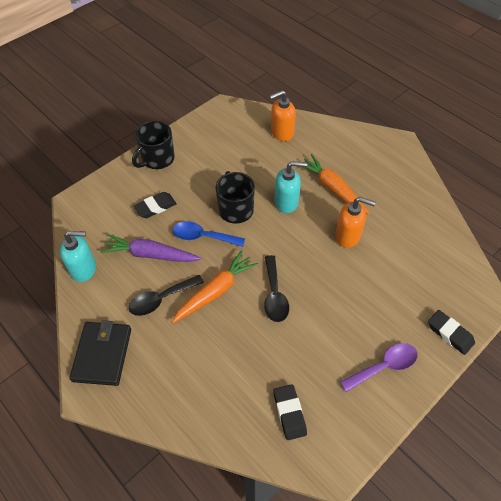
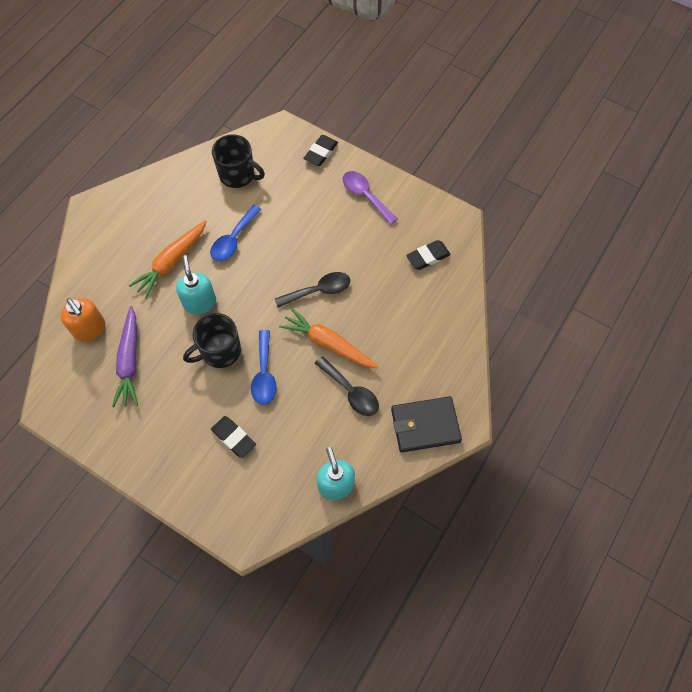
camera: 105 degrees left, 10 degrees up
purple carrot [101,234,201,262] -> purple carrot moved to [112,306,138,407]
black mug [132,121,175,169] -> black mug moved to [212,134,265,188]
orange soap dispenser [335,197,376,248] -> blue spoon [210,205,262,261]

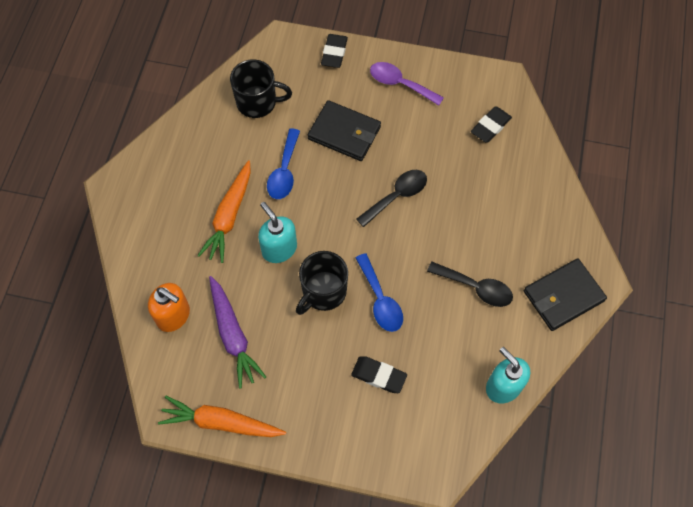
camera: 20 degrees left, 0 degrees up
orange carrot [279,308,379,368] -> orange carrot moved to [158,396,286,437]
none -> black wallet [308,100,381,161]

